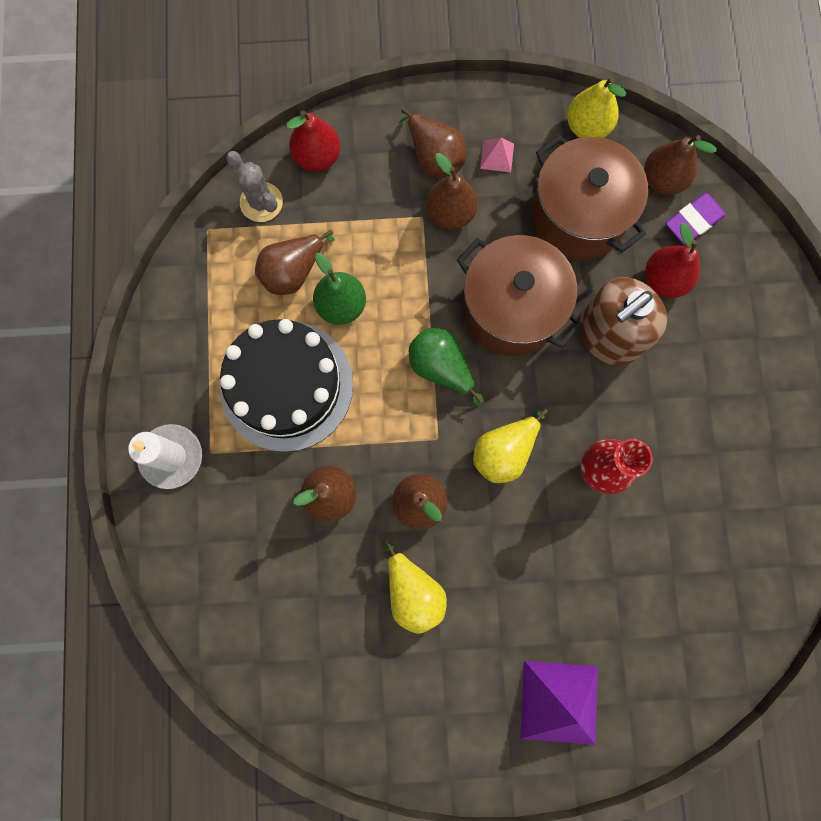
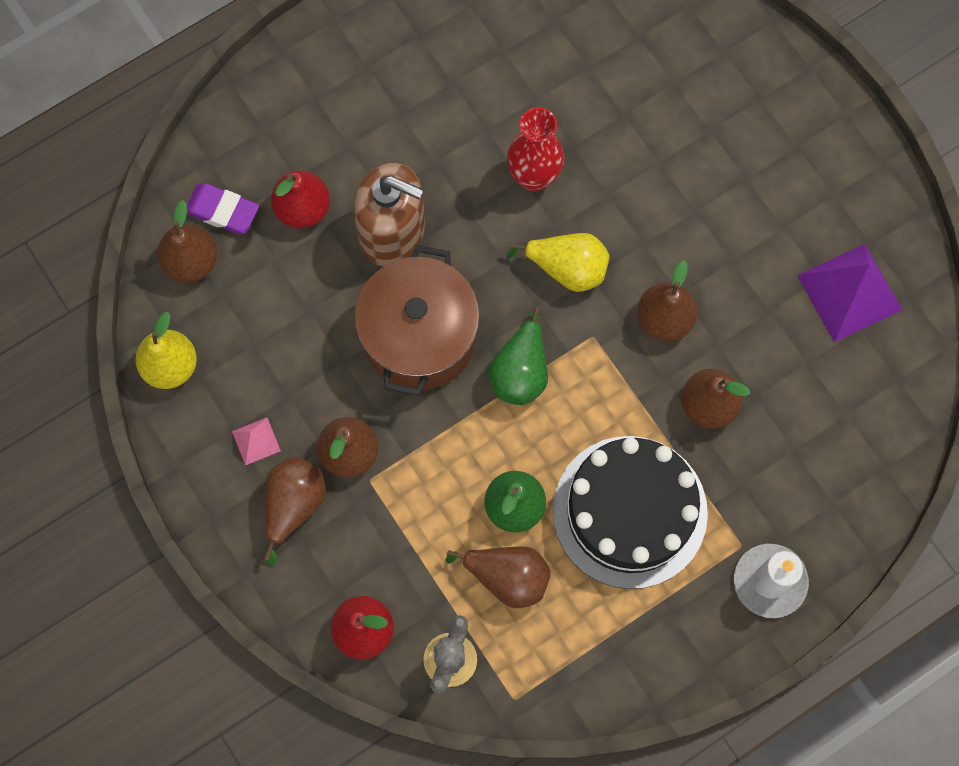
camera: 120 degrees left, 5 degrees down
yellow pear [382,540,447,634] -> none
purple pyramid [520,661,598,745] -> purple pyramid moved to [797,244,902,342]
brown pot [531,135,648,260] -> none

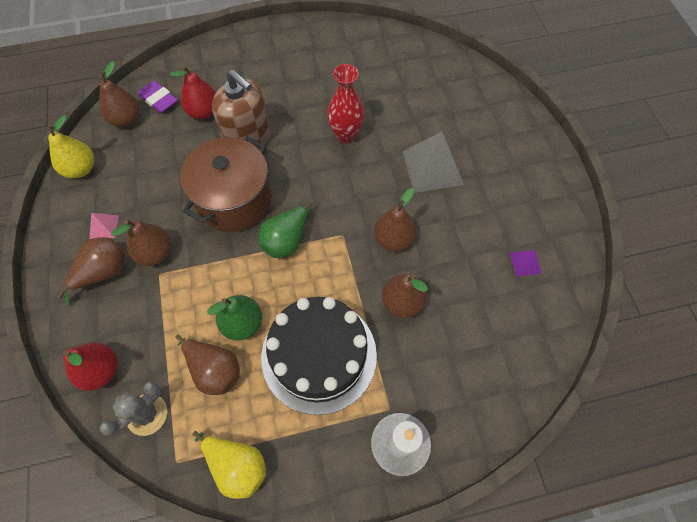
camera: 20 degrees right, 10 degrees down
yellow pear [507,233,610,292] -> yellow pear moved to [193,431,266,499]
purple pyramid [797,244,902,342] -> purple pyramid [510,250,542,276], size x0.48
none -> grey pyramid [403,131,464,193]

